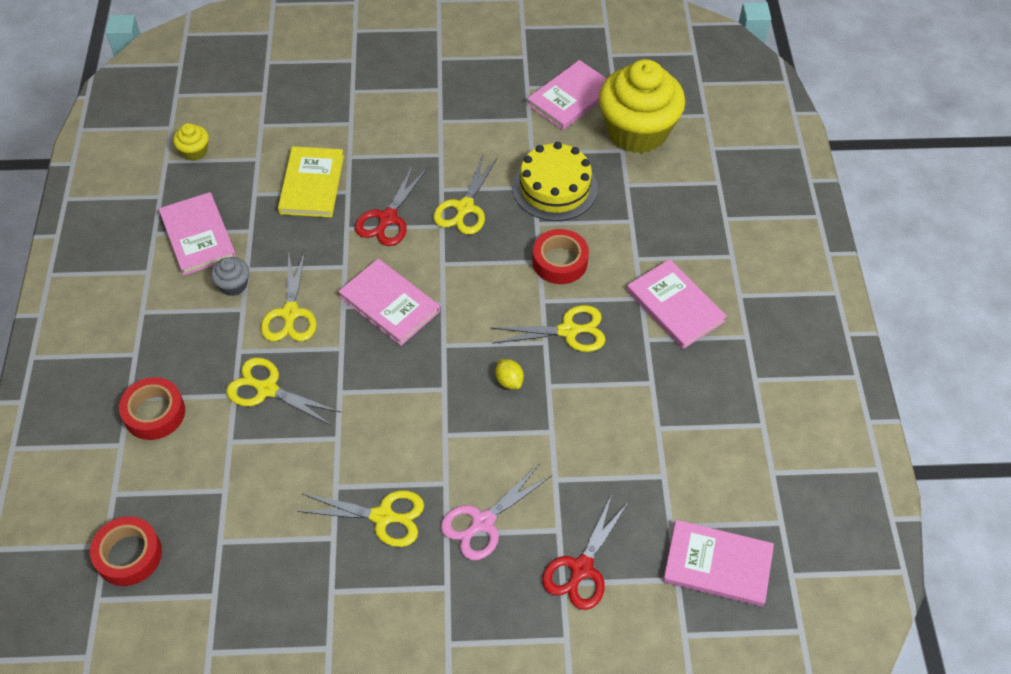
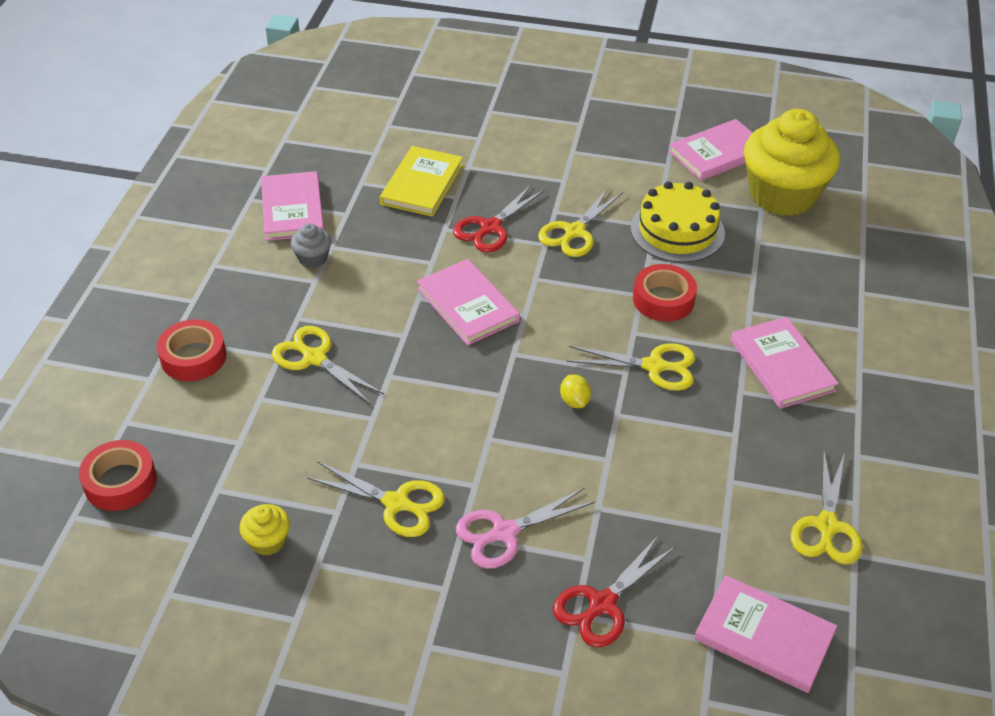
camera: 15 degrees right, 10 degrees down
yellow cupcake [173,123,209,161] -> yellow cupcake moved to [239,504,290,556]
yellow scissors [261,251,316,341] -> yellow scissors moved to [791,450,863,564]

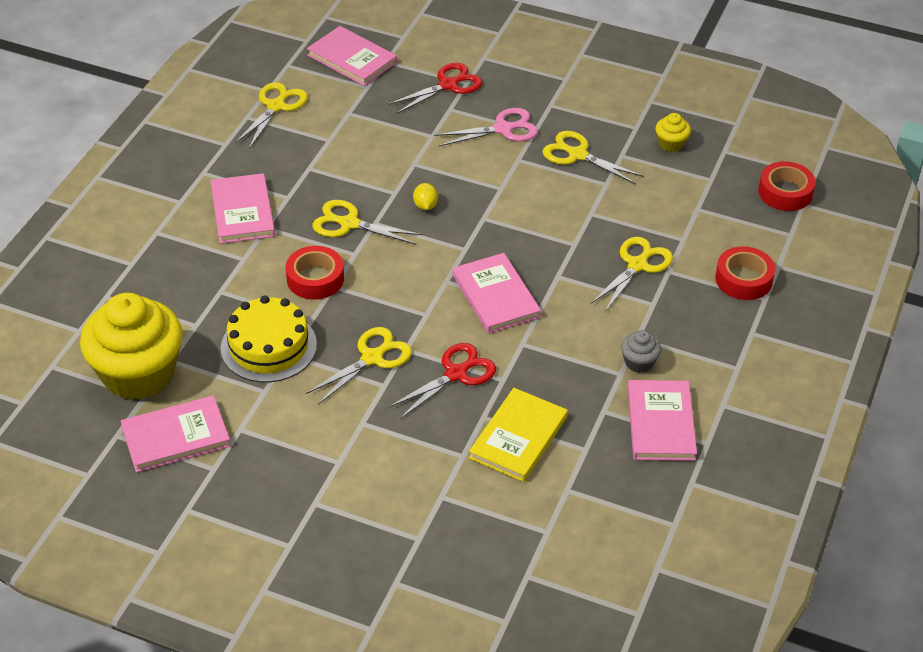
camera: 170 degrees left, 0 degrees up
yellow scissors [272,326,384,404] -> yellow scissors turned 105 degrees counterclockwise [590,237,673,312]

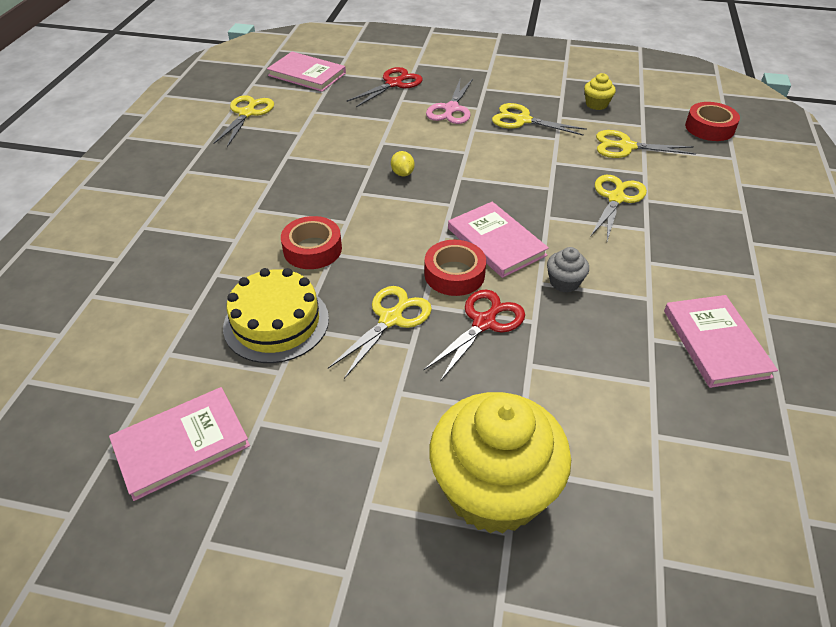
camera: 10 degrees left, 0 degrees up
yellow cupcake [80,293,183,400] -> yellow cupcake moved to [429,392,571,534]
pink book [210,173,275,244] -> none
yellow scissors [312,200,422,245] -> yellow scissors moved to [596,130,696,158]
pink scissors [434,108,538,146] -> pink scissors turned 135 degrees clockwise [426,79,473,124]
yellow book [469,388,568,482] -> none
grey cupcake [621,330,661,373] -> grey cupcake moved to [547,247,589,293]
red tape [715,246,775,300] -> red tape moved to [424,240,486,296]

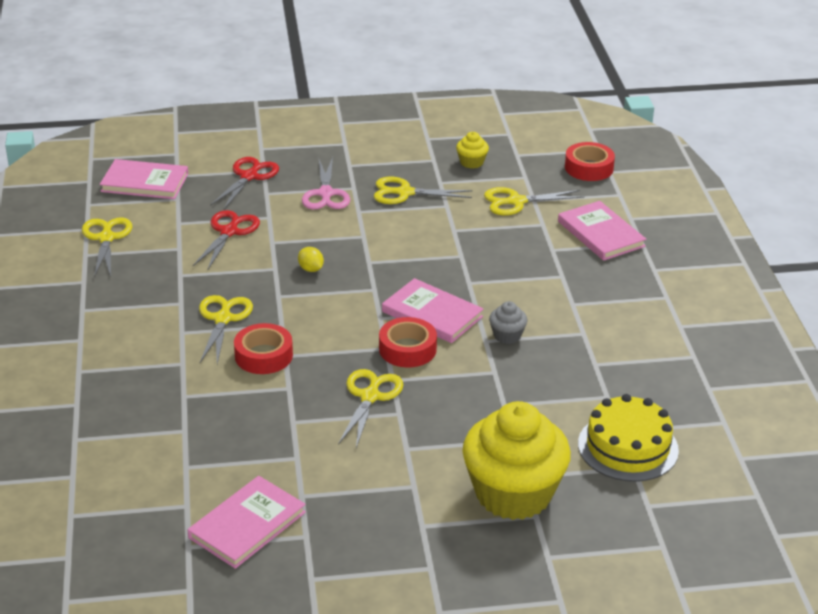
camera: 20 degrees left, 10 degrees down
yellow cake [223,268,329,363] -> yellow cake moved to [578,394,679,482]
red scissors [424,290,525,381] -> red scissors moved to [193,210,260,271]
yellow scissors [590,175,647,241] -> yellow scissors moved to [199,295,253,364]
pink book [664,295,778,388] -> pink book moved to [558,201,646,261]

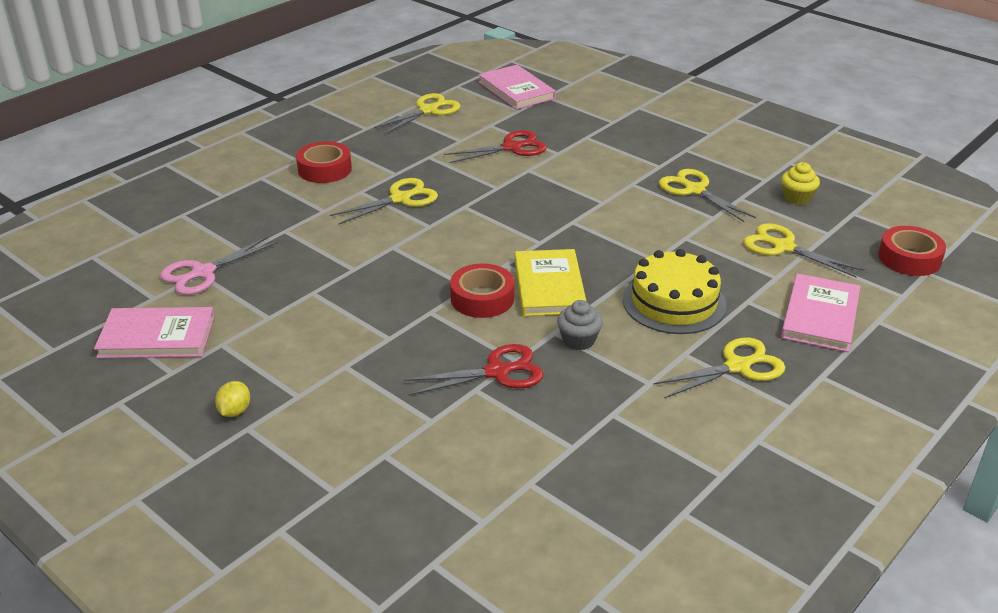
camera: 50 degrees right, 0 degrees up
red scissors [210,157,279,210] -> red scissors moved to [404,344,544,396]
red tape [234,323,293,374] -> red tape moved to [296,141,352,183]
yellow lemon [298,247,324,272] -> yellow lemon moved to [215,381,250,417]
pink scissors [302,157,350,209] -> pink scissors moved to [160,236,278,295]
yellow scissors [338,369,403,448] -> yellow scissors moved to [653,337,786,398]
pink book [382,278,484,343] -> yellow book [514,249,587,316]
yellow cupcake [462,401,571,520] -> none
yellow cake [578,394,679,482] -> yellow cake moved to [623,249,727,334]

